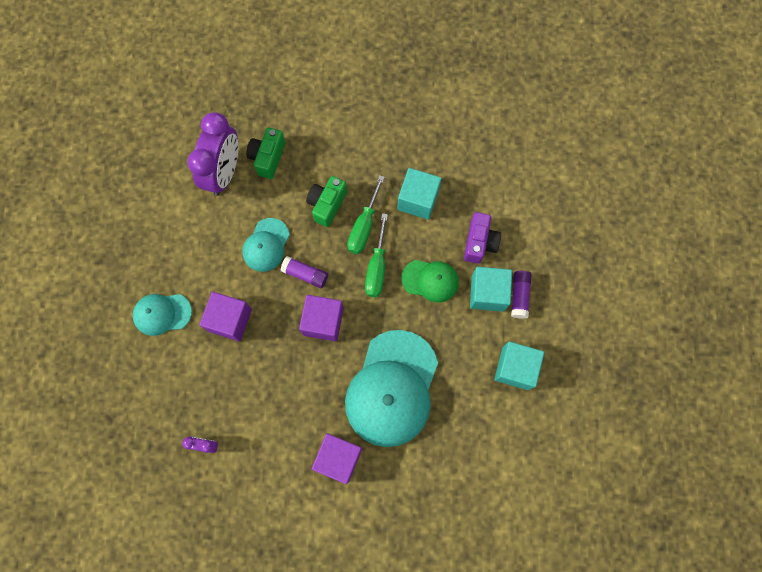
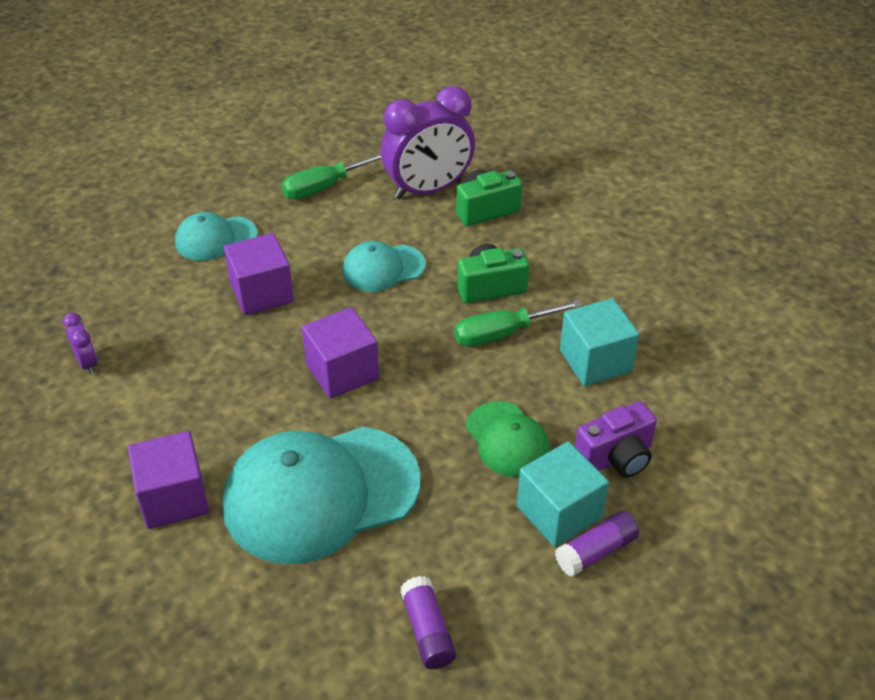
camera: 50 degrees right, 30 degrees down
turquoise cap [133,294,192,336] -> turquoise cap turned 60 degrees counterclockwise [175,212,258,261]
purple glue stick [281,256,328,288] -> purple glue stick moved to [400,576,456,669]
green screwdriver [365,213,388,297] -> green screwdriver moved to [282,153,381,199]
turquoise cube [494,341,544,390] -> none

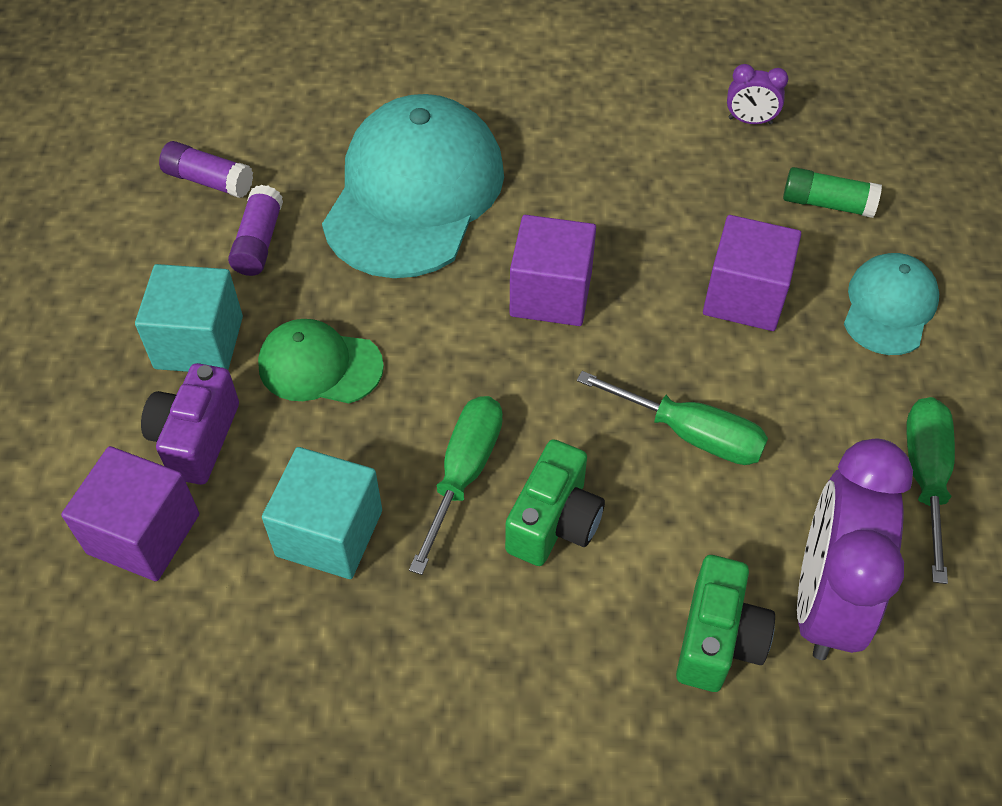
camera: 130 degrees right, 10 degrees up
purple cube [128,431,209,529] -> purple cube moved to [61,446,199,581]
turquoise cap [342,241,426,292] -> green screwdriver [577,371,768,465]
purple glue stick [555,511,639,577] -> purple glue stick moved to [228,185,283,276]
none -> green glue stick [783,167,882,218]

